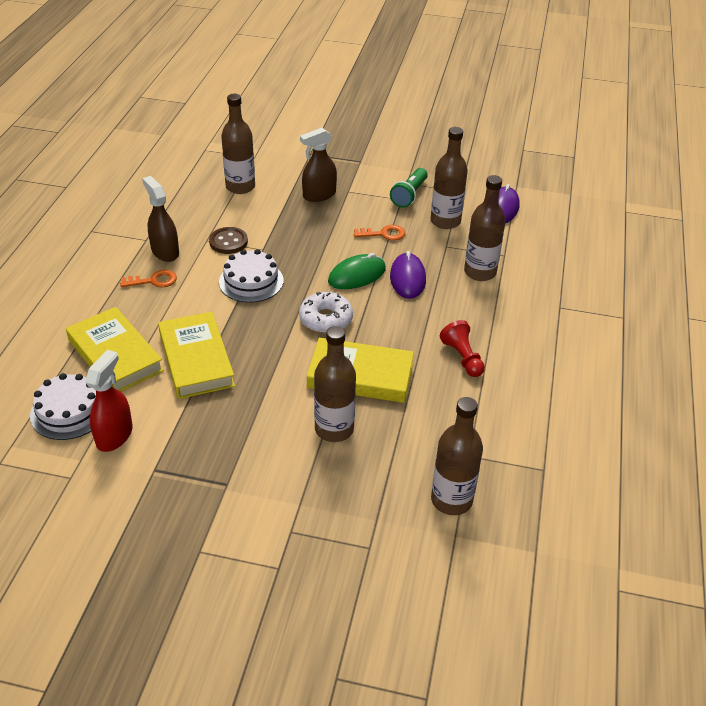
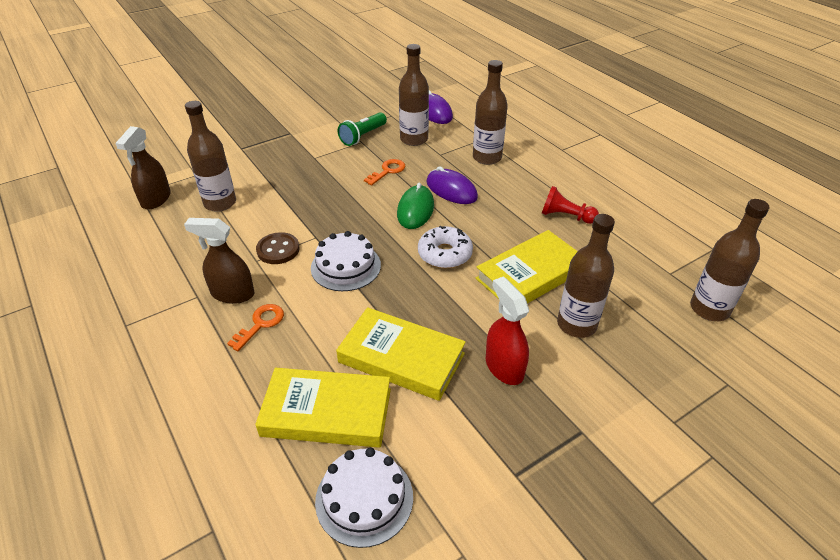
camera: 45 degrees left, 0 degrees up
red spray bottle [85,350,133,452] -> red spray bottle moved to [486,276,529,385]
brown spray bottle [300,128,337,202] -> brown spray bottle moved to [115,126,171,210]
green flashlight [390,168,428,208] -> green flashlight turned 60 degrees clockwise [338,112,387,146]

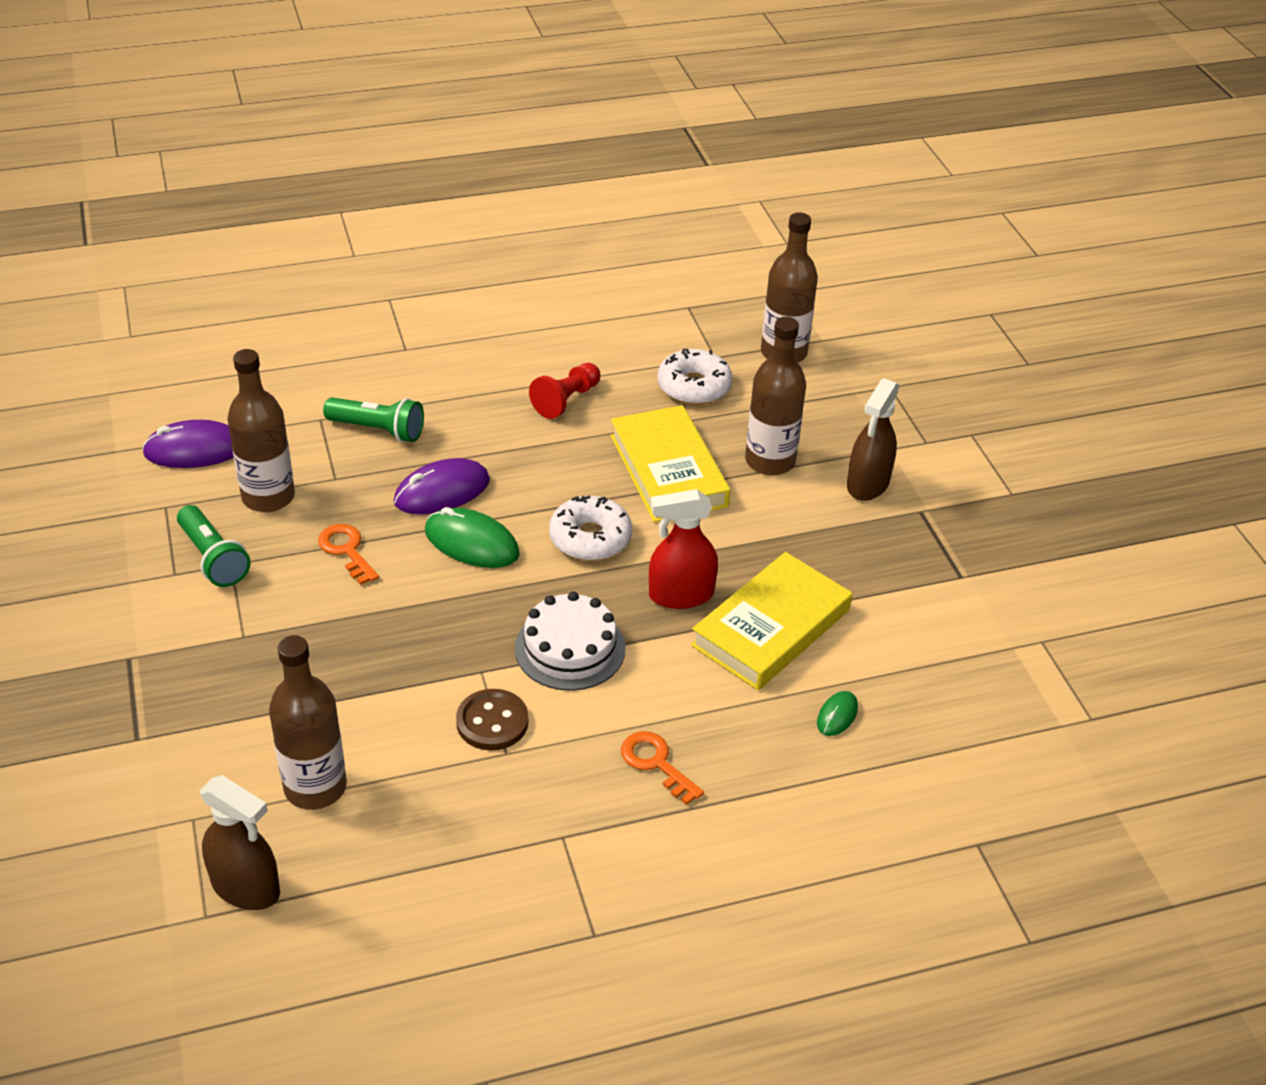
camera: 75 degrees left, 0 degrees up
brown spray bottle [184,218,255,304] -> brown spray bottle moved to [847,378,899,501]
yellow book [255,368,391,448] -> green mouse [817,691,858,736]
white cake [315,448,413,548] -> none
brown bottle [473,60,508,165] -> green flashlight [323,397,424,442]
red spray bottle [486,276,529,385] -> red spray bottle moved to [649,489,718,609]
none -> white donut [657,349,732,405]

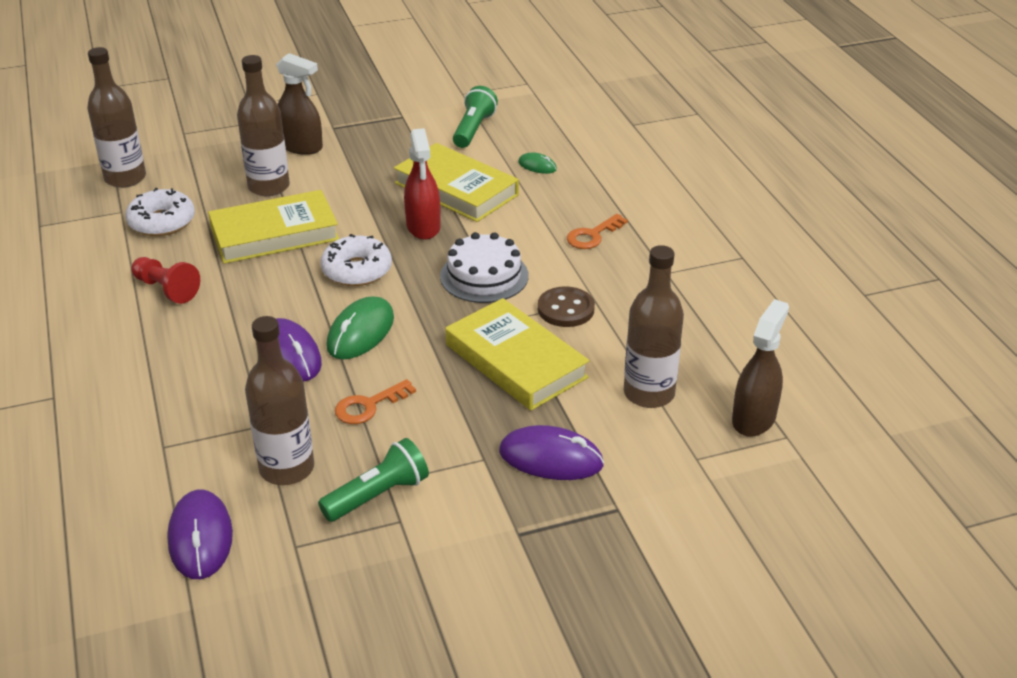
camera: 90 degrees left, 5 degrees down
green flashlight [323,397,424,442] -> green flashlight moved to [453,86,498,148]
none -> yellow book [445,298,590,411]
none -> purple mouse [499,425,604,480]

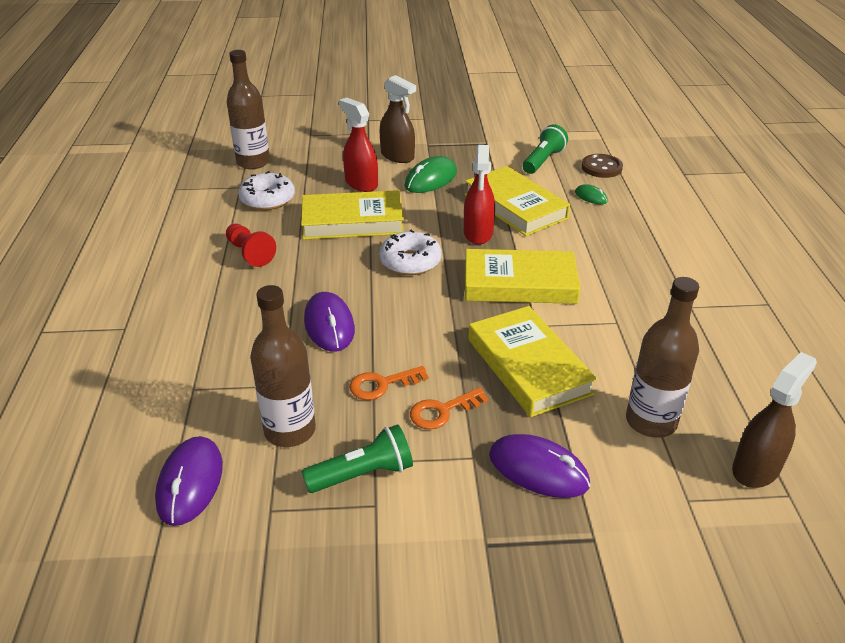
camera: 15 degrees right, 0 degrees up
brown bottle [237,55,290,196] -> red spray bottle [339,98,378,192]
green mouse [326,296,394,359] -> green mouse moved to [404,156,457,193]
white cake [440,232,529,303] -> yellow book [465,249,581,304]
brown button [538,286,595,327] -> brown button moved to [581,154,623,178]
orange key [567,214,628,249] -> orange key moved to [410,388,489,430]

